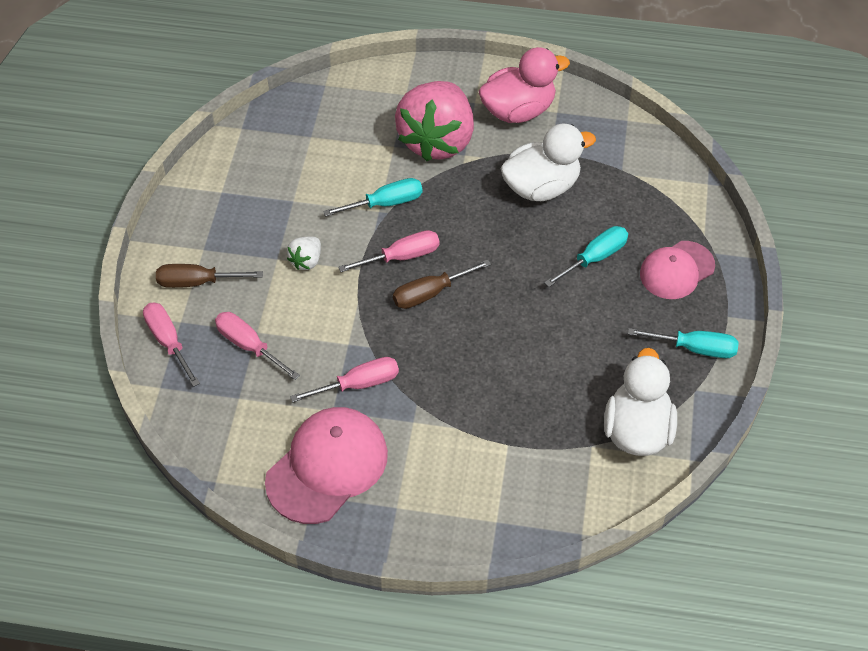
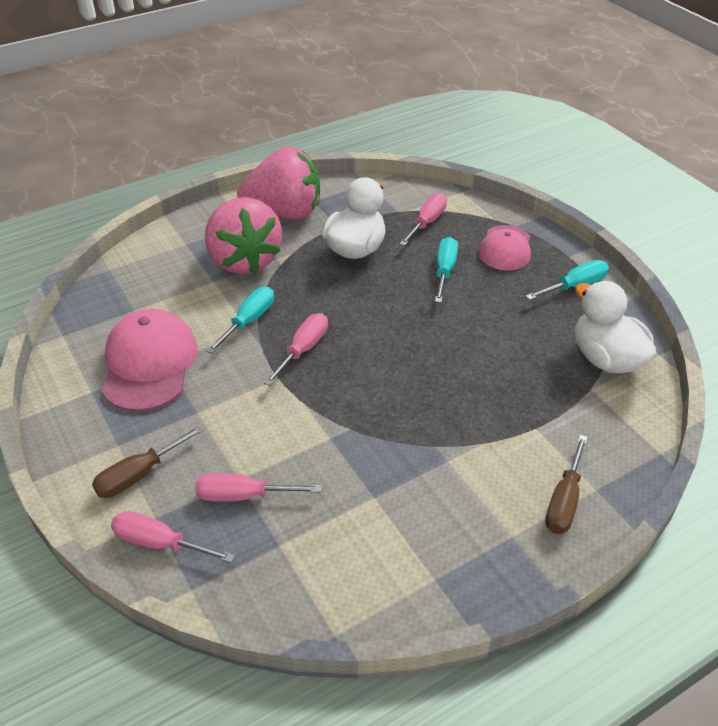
camera: 40 degrees left, 10 degrees down
pink cap [265,407,388,524] -> pink cap moved to [102,309,197,412]
white strawberry [287,237,321,270] -> none
pink screwdriver [290,357,399,402] -> pink screwdriver moved to [399,193,447,246]
brown screwdriver [393,259,491,309] -> brown screwdriver moved to [545,435,588,534]
pink duck [478,47,570,123] -> pink strawberry [237,147,320,220]

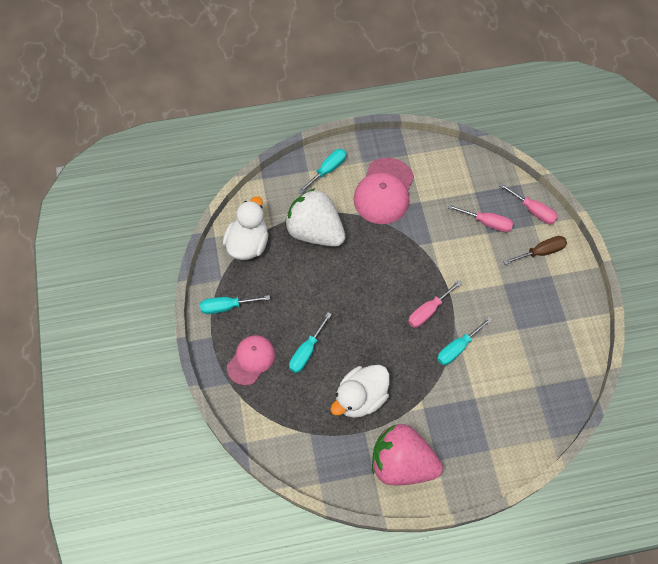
camera: 160 degrees left, 20 degrees up
pink cap [102,309,197,412] -> pink cap moved to [354,157,414,224]
pink strawberry [205,197,282,274] -> none
pink screwdriver [399,193,447,246] -> none
brown screwdriver [545,435,588,534] -> turquoise screwdriver [298,149,347,193]
white duck [575,281,657,374] -> white duck turned 150 degrees counterclockwise [223,196,268,260]
none -> white strawberry [285,188,345,247]

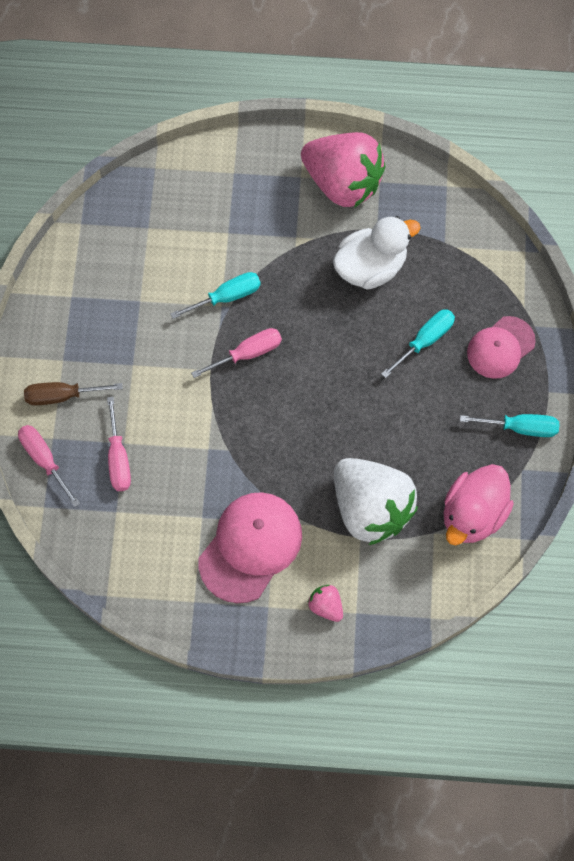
camera: 165 degrees left, 5 degrees up
white duck [223,196,268,260] -> pink duck [444,464,514,546]
turquoise screwdriver [298,149,347,193] -> pink strawberry [307,585,343,622]
pink screwdriver [448,205,513,232] -> pink screwdriver turned 135 degrees counterclockwise [107,397,131,491]

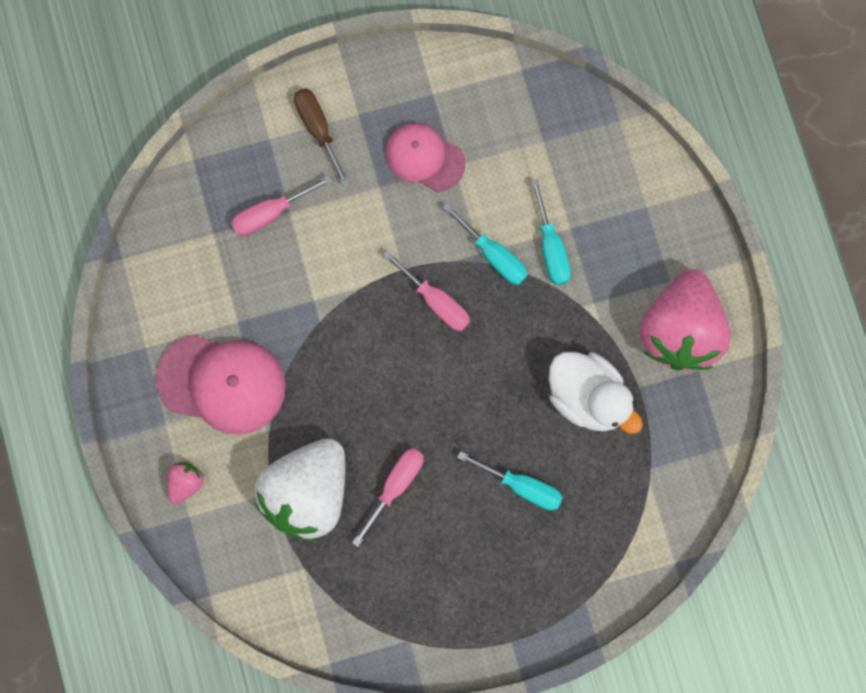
camera: 70 degrees right, 10 degrees up
pink screwdriver [18,425,80,507] -> pink screwdriver moved to [352,448,424,547]
pink duck [444,464,514,546] -> none
turquoise screwdriver [460,414,559,437] -> turquoise screwdriver moved to [531,179,571,285]
pink cap [467,316,536,379] -> pink cap moved to [385,123,465,192]

